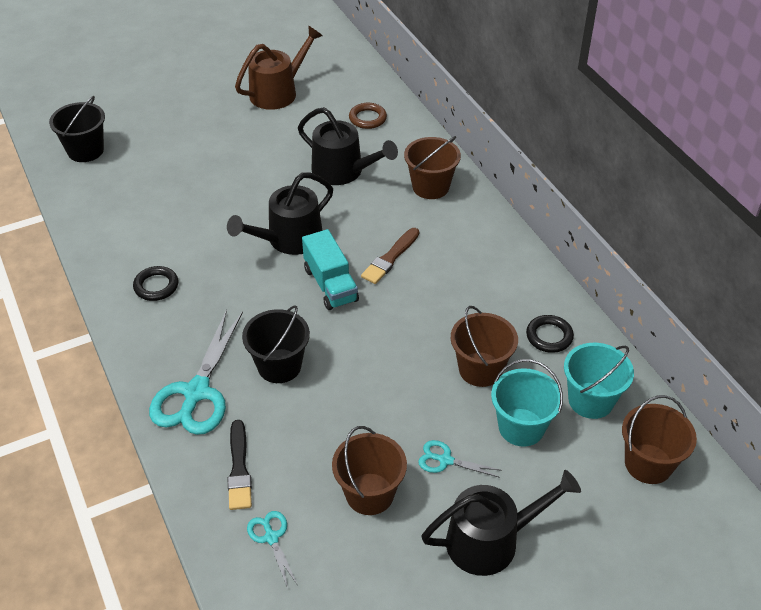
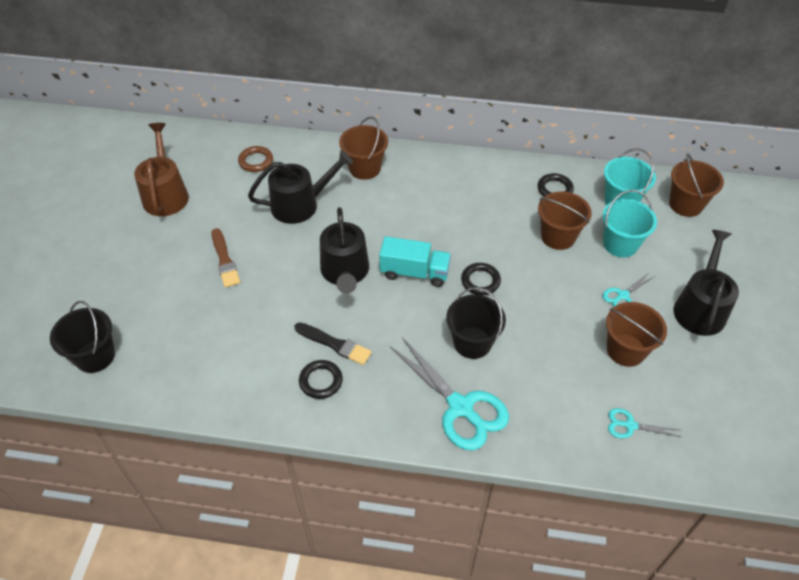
camera: 55 degrees left, 5 degrees up
black brush [228,420,252,510] -> black brush moved to [294,322,372,365]
brown brush [361,228,419,284] -> brown brush moved to [211,228,240,287]
none -> black ring [461,263,501,295]

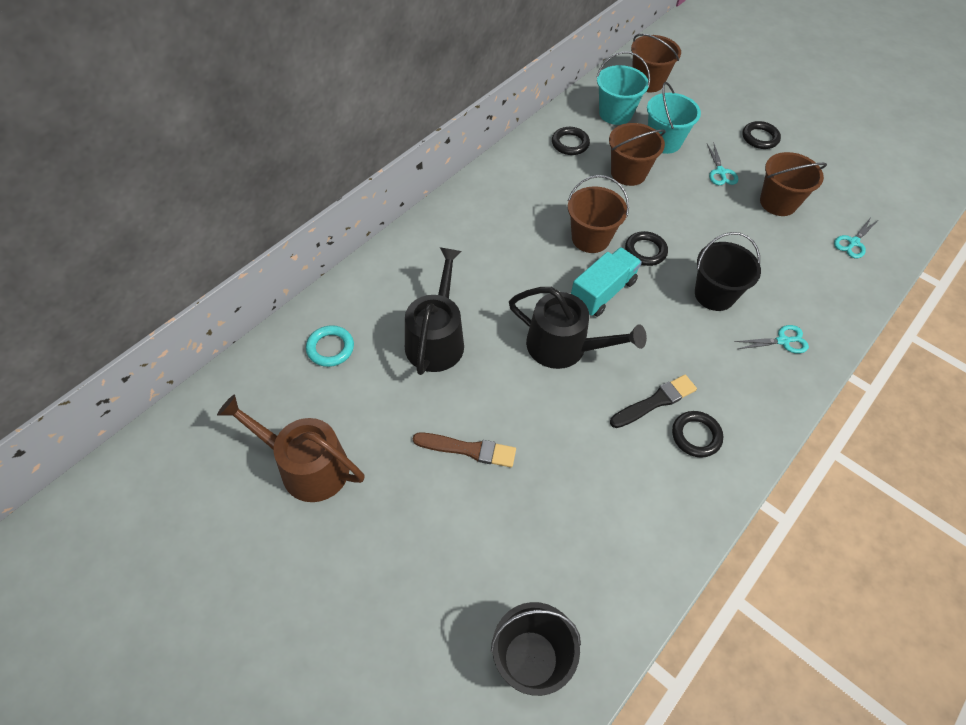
camera: 60 degrees left, 5 degrees up
brown ring [238,146,273,172] -> turquoise ring [306,325,354,367]
brown bucket [339,117,388,180] -> brown bucket moved to [568,175,629,253]
turquoise scissors [390,337,509,450] -> turquoise scissors [735,325,809,353], size x0.48
black watering can [674,230,739,336] -> black ring [742,121,781,149]

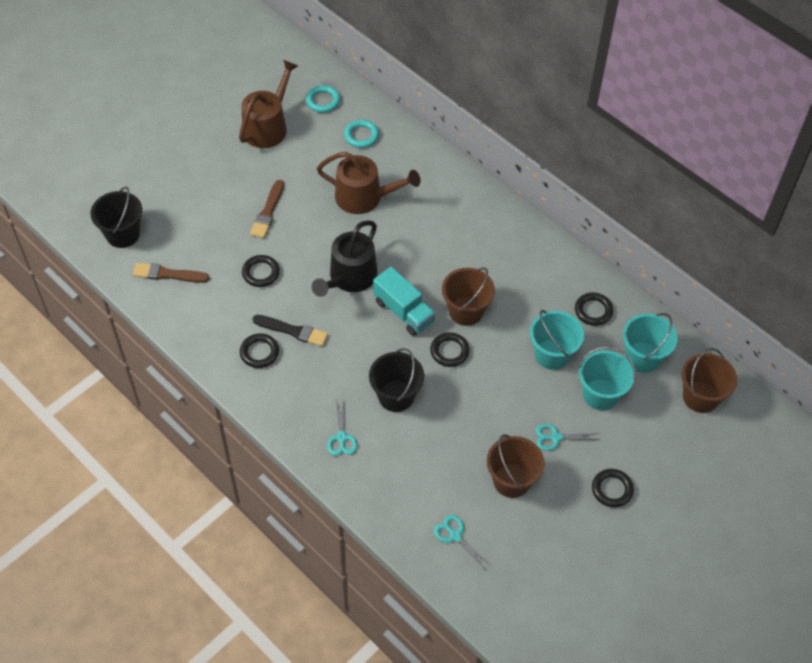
camera: 95 degrees right, 0 degrees up
black watering can [405,247,464,375] -> brown watering can [317,152,420,214]
brown bucket [609,123,666,186] -> turquoise bucket [530,310,584,370]
black brush [610,375,697,428] -> black brush turned 45 degrees counterclockwise [252,315,328,347]
none -> brown brush [133,263,209,283]
none -> black ring [242,255,280,287]
none -> turquoise ring [306,85,340,113]

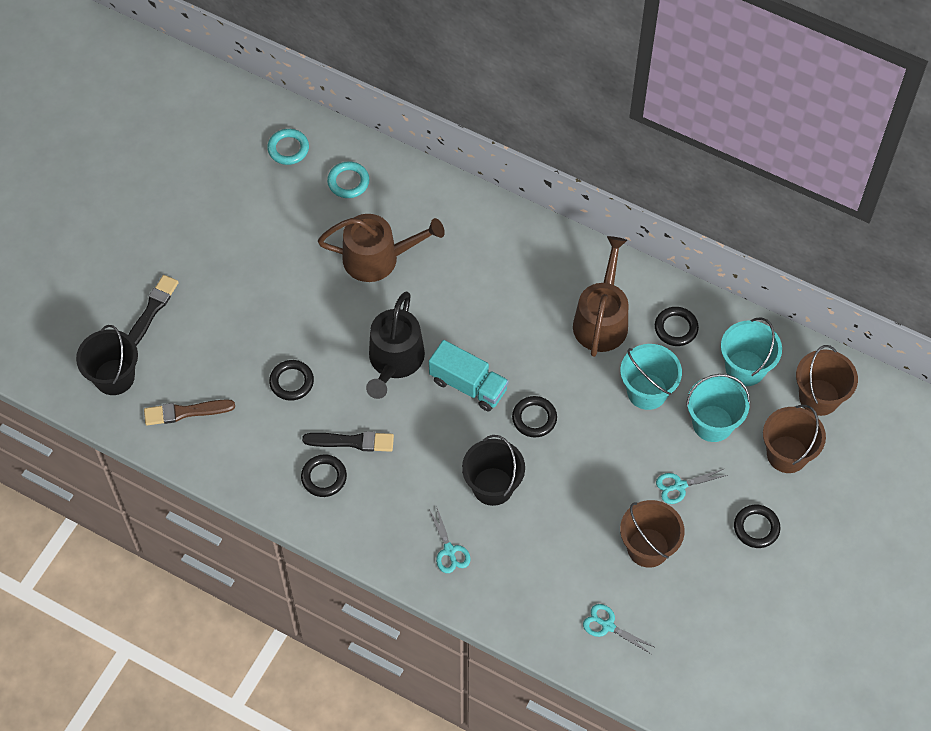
camera: 15 degrees left, 5 degrees up
brown watering can [239,60,298,148] -> brown watering can moved to [573,236,628,357]
brown brush [250,180,284,238] -> none
brown bucket [442,268,495,326] -> brown bucket moved to [763,405,826,473]
none -> black brush [128,275,179,346]

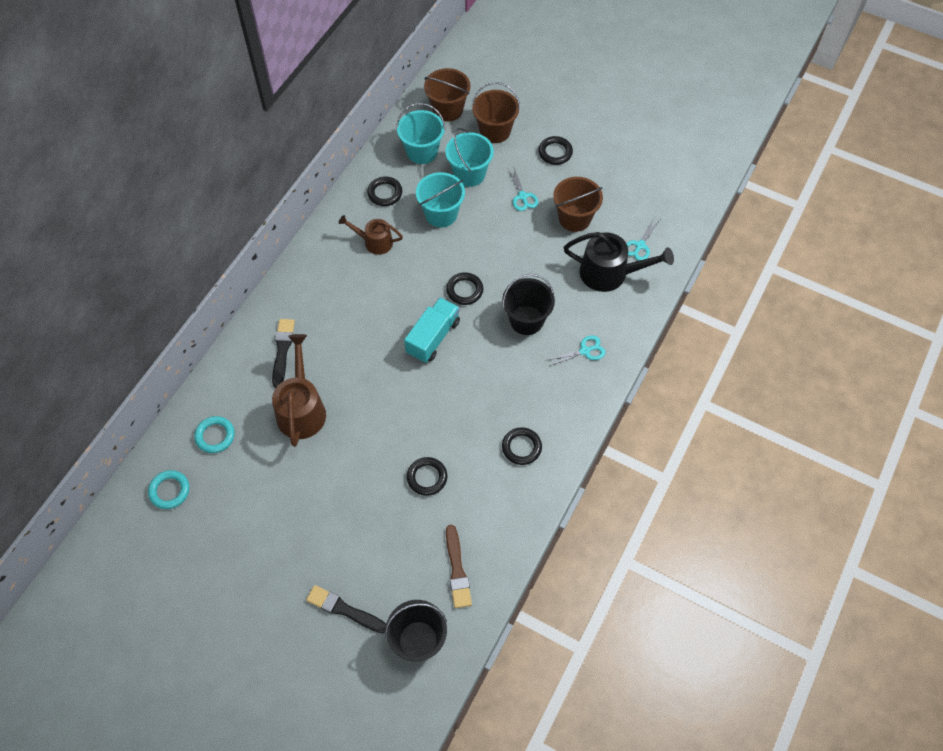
camera: 90 degrees left, 0 degrees up
black brush [302,431,394,452] -> black brush moved to [272,319,295,388]
black watering can [366,292,425,399] -> black watering can moved to [564,232,674,292]
brown watering can [573,236,628,357] -> brown watering can [339,215,403,255], size x0.61

